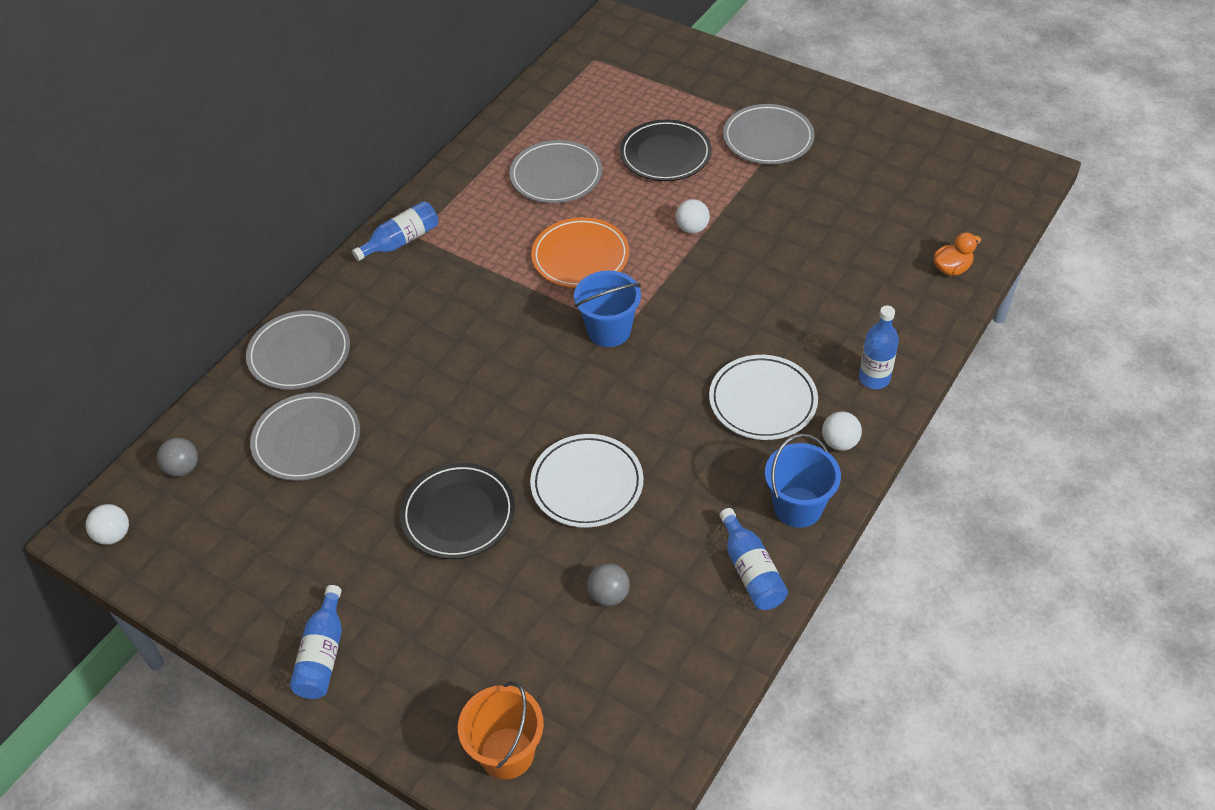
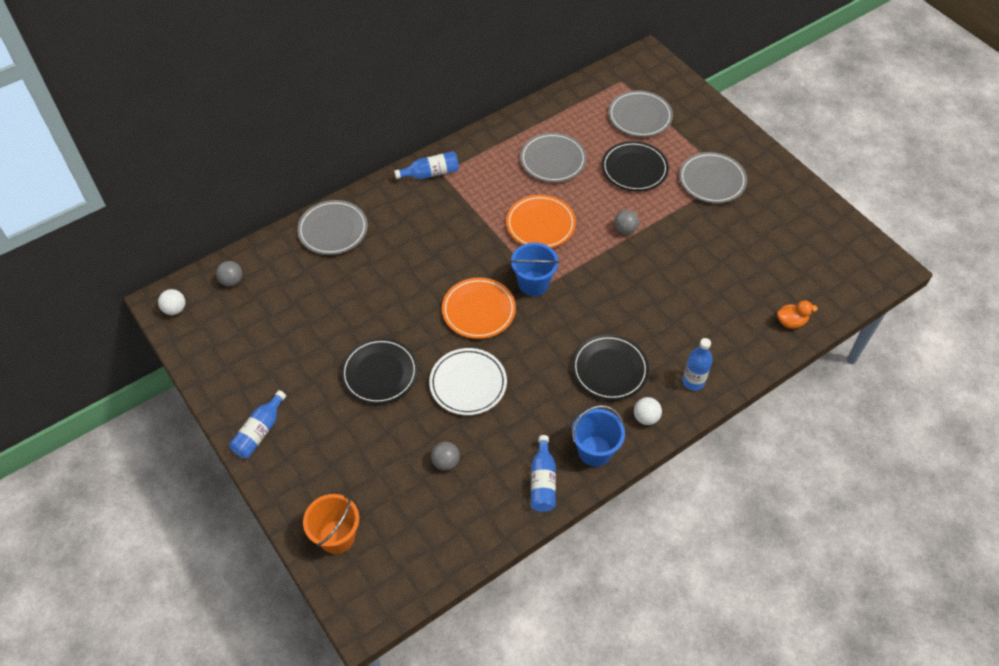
camera: 20 degrees right, 5 degrees up
grey plate [250,392,360,481] -> grey plate moved to [608,90,673,137]
white ball [676,199,710,234] -> grey ball [614,210,639,235]
white plate [709,355,818,440] -> black plate [572,334,649,401]
none -> orange plate [442,278,516,339]

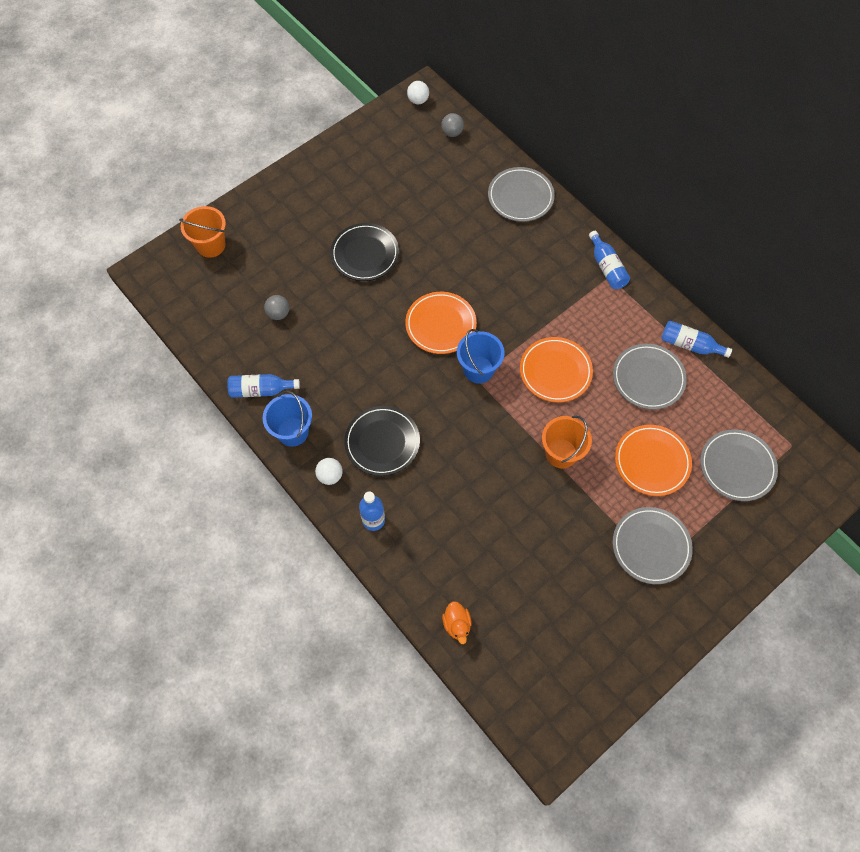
camera: 85 degrees right, 10 degrees up
blue bottle [229,390,286,458] -> blue bottle moved to [661,321,732,358]
white plate [429,348,507,415] -> none
black plate [602,141,669,191] -> orange plate [615,425,692,496]
grey ball [614,210,639,235] -> orange bucket [542,416,592,468]

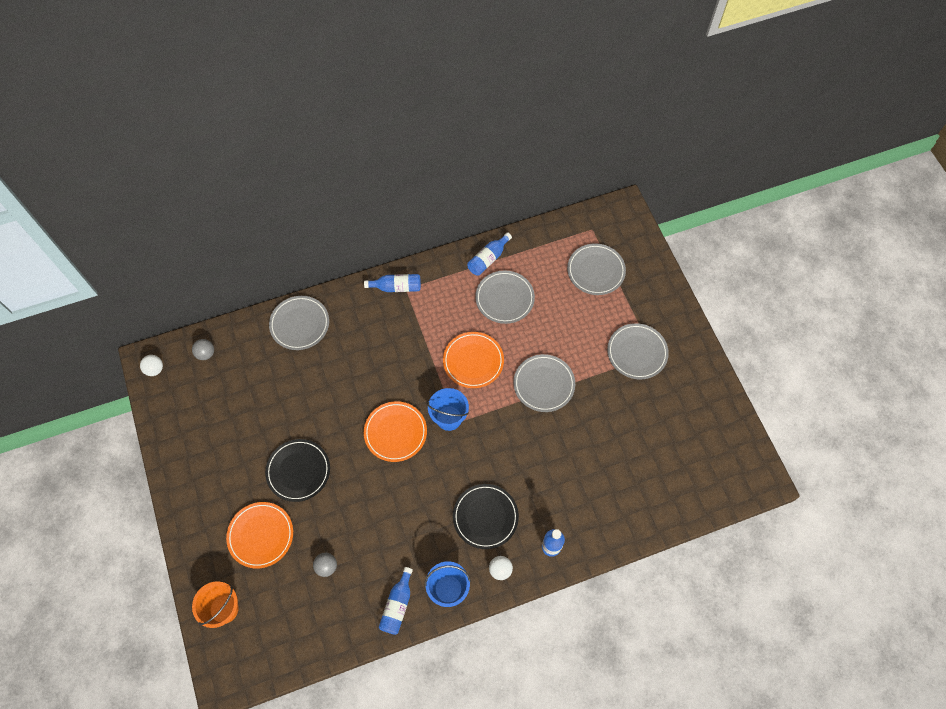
camera: 70 degrees left, 0 degrees up
orange duck [442,601,471,644] -> none
orange bucket [542,416,592,468] -> grey plate [513,354,575,412]
orange plate [615,425,692,496] -> orange plate moved to [226,502,293,569]

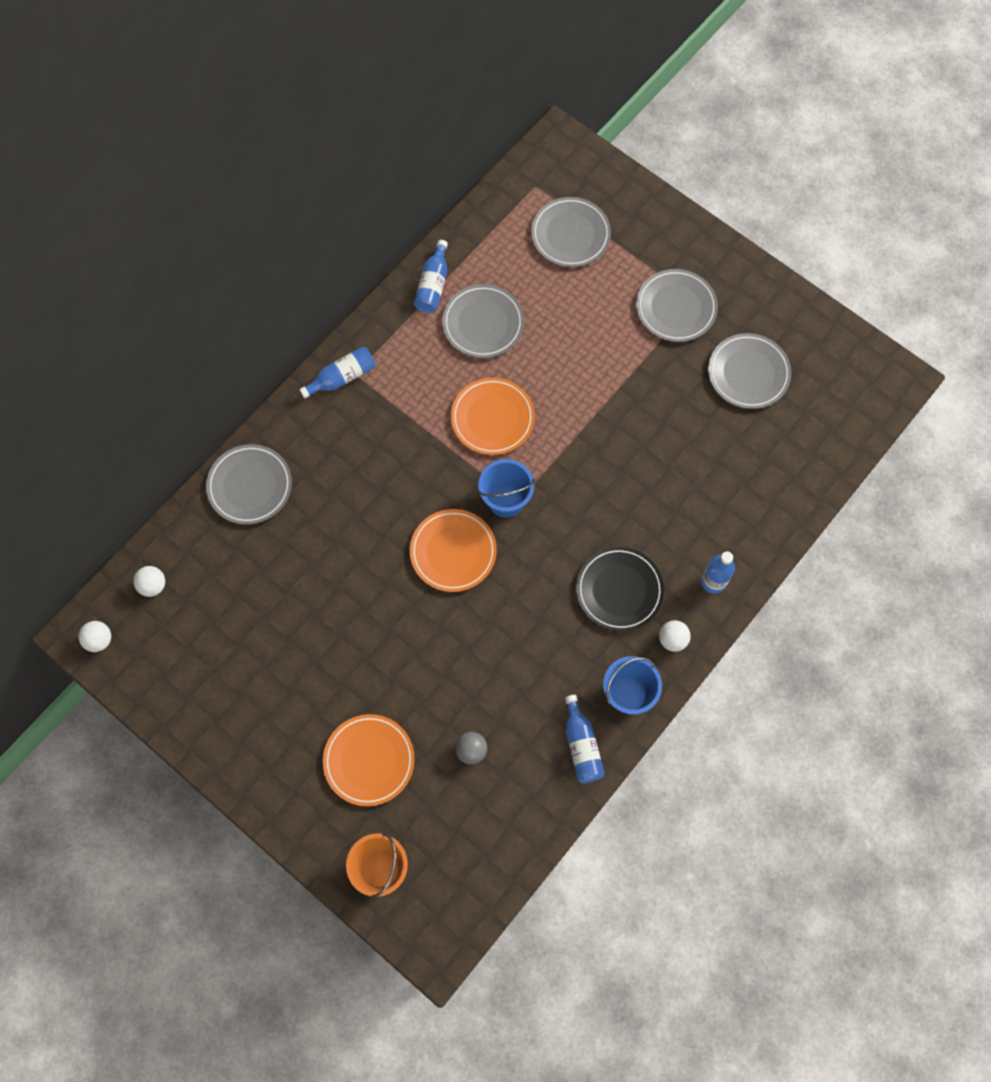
camera: 30 degrees left, 5 degrees up
grey ball [192,339,214,360] -> white ball [133,566,165,597]
black plate [265,439,330,502] -> none
grey plate [513,354,575,412] -> grey plate moved to [708,333,791,409]

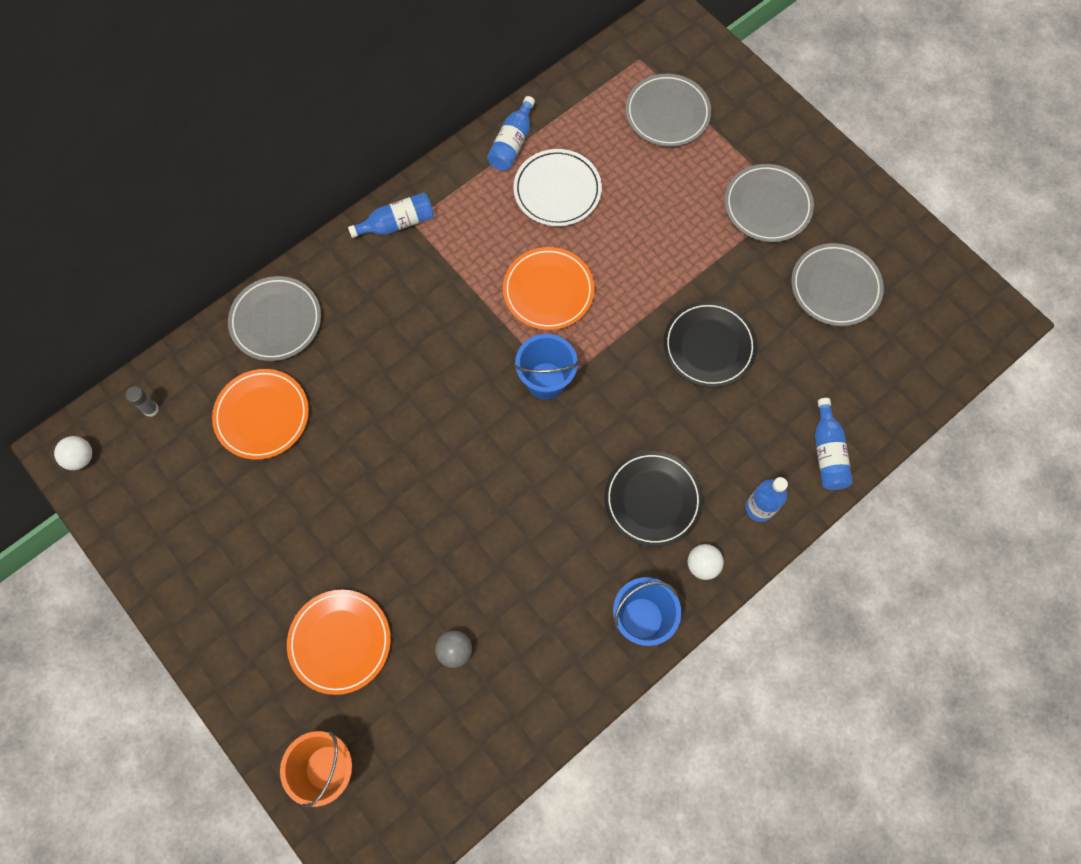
camera: 10 degrees right, 0 degrees up
white ball [133,566,165,597] -> grey glue stick [126,386,159,417]
orange plate [410,509,497,592] -> orange plate moved to [212,369,309,460]
grey plate [442,284,524,358] -> white plate [513,149,602,226]
blue bottle [565,695,605,783] -> blue bottle moved to [815,398,853,490]
none -> black plate [663,301,757,388]

